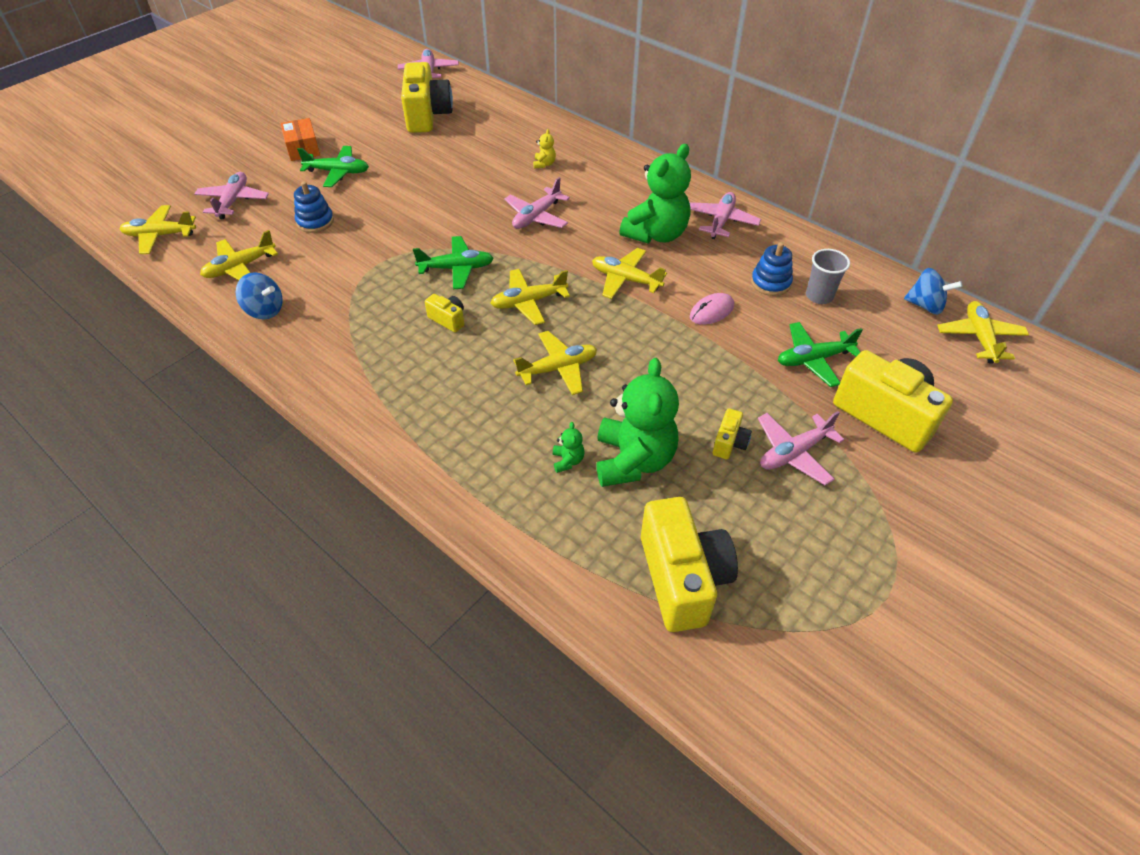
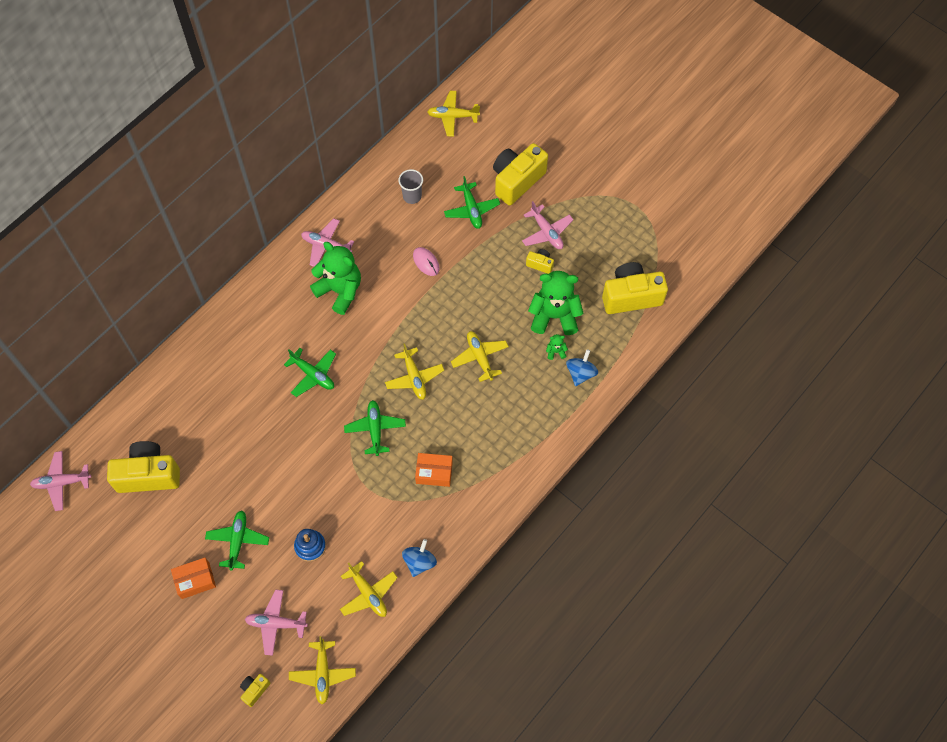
camera: 90 degrees left, 15 degrees up
yellow camera [425,294,464,333] -> yellow camera moved to [240,674,271,707]
pink plane [504,177,570,229] -> green plane [284,348,336,397]
yellow teddy bear [533,129,556,169] -> none
yellow plane [592,248,667,299] -> none
blue stacking toy [751,242,793,296] -> none
blue spinning top [904,268,963,315] -> blue spinning top moved to [566,349,598,386]
none -> orange box [415,453,453,487]

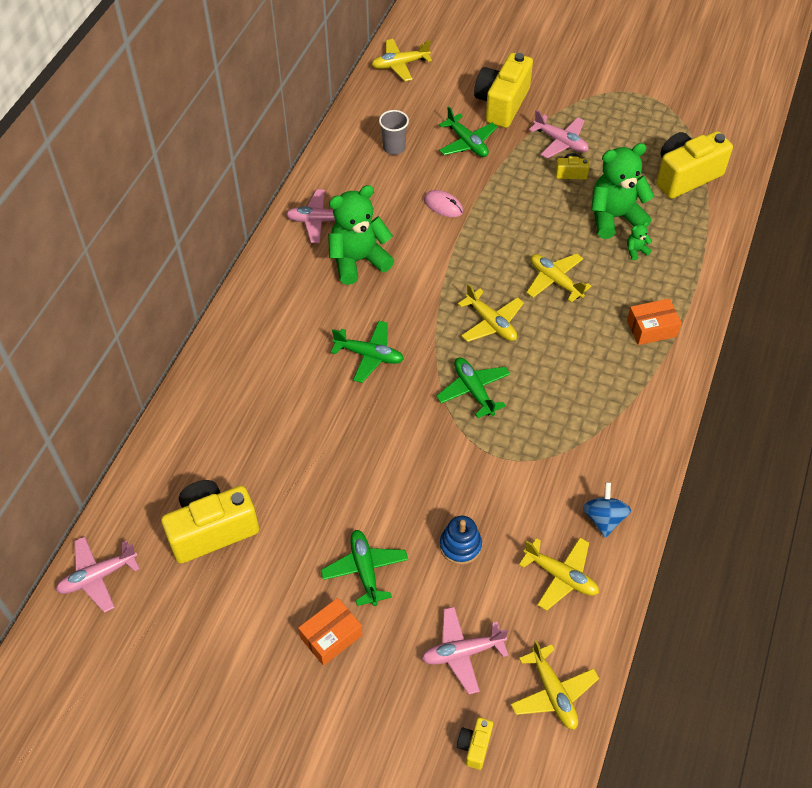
camera: 20 degrees left, 10 degrees down
green teddy bear [310,242,361,315] -> green teddy bear turned 45 degrees counterclockwise [328,185,394,285]
orange box [415,453,453,487] -> orange box moved to [627,298,682,345]
blue spinning top [566,349,598,386] -> none

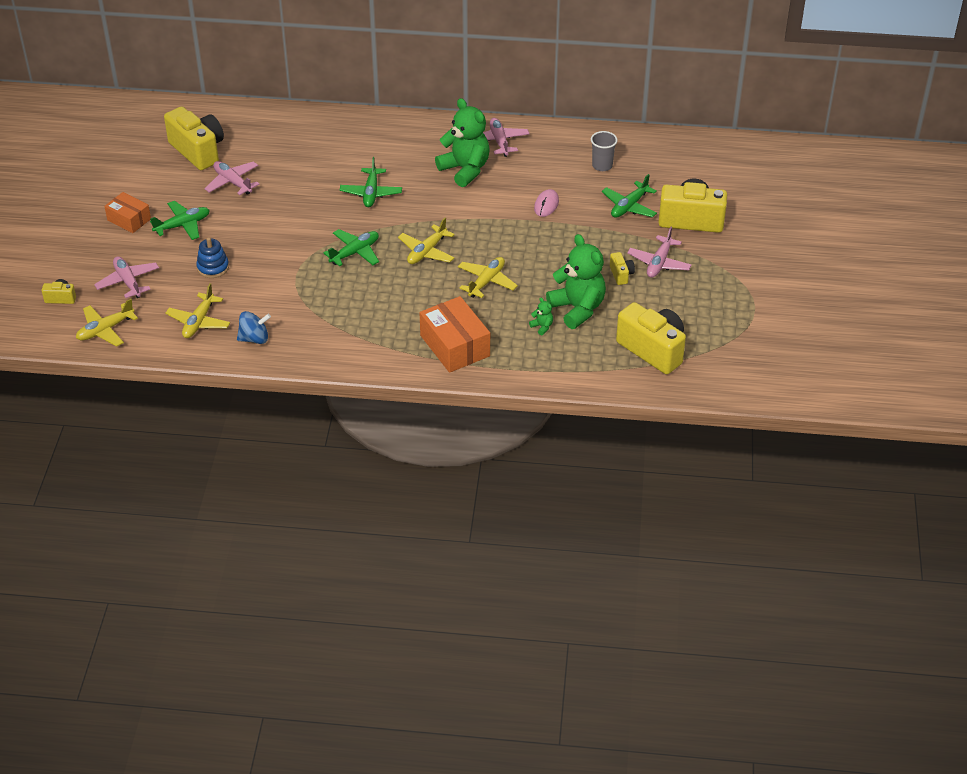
camera: 75 degrees right, 10 degrees down
pink plane [56,536,139,613] -> pink plane moved to [204,161,259,195]
yellow plane [372,39,432,81] -> none
orange box [627,298,682,345] -> orange box [420,296,490,373], size x1.62

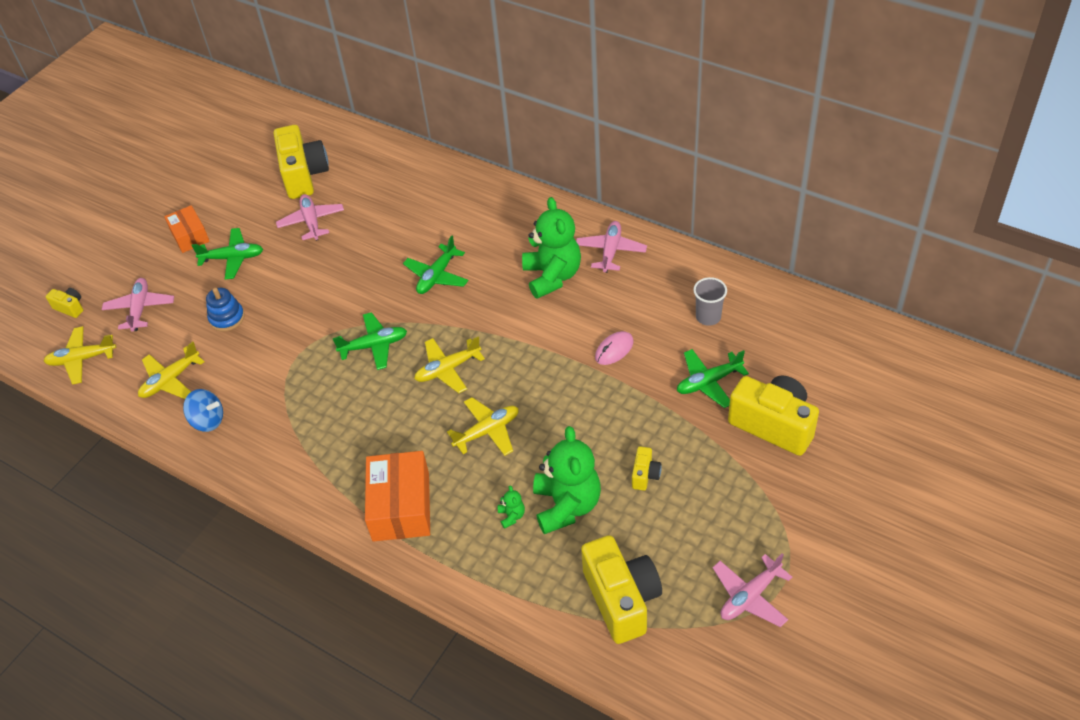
camera: 30 degrees right, 5 degrees up
pink plane [627,227,692,278] -> pink plane moved to [712,553,792,627]

